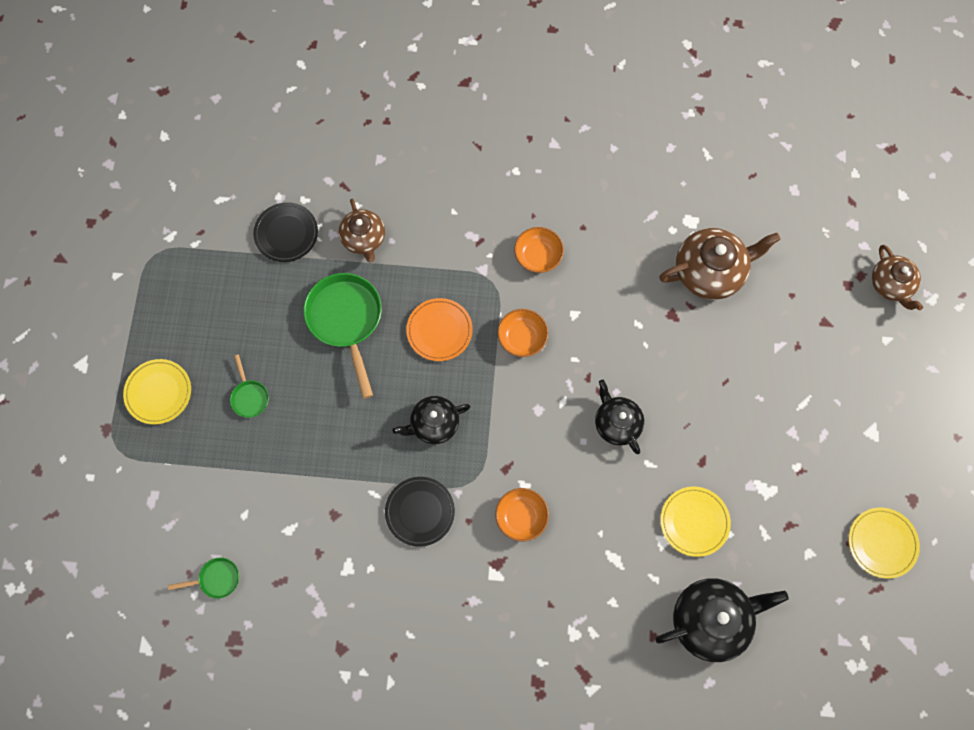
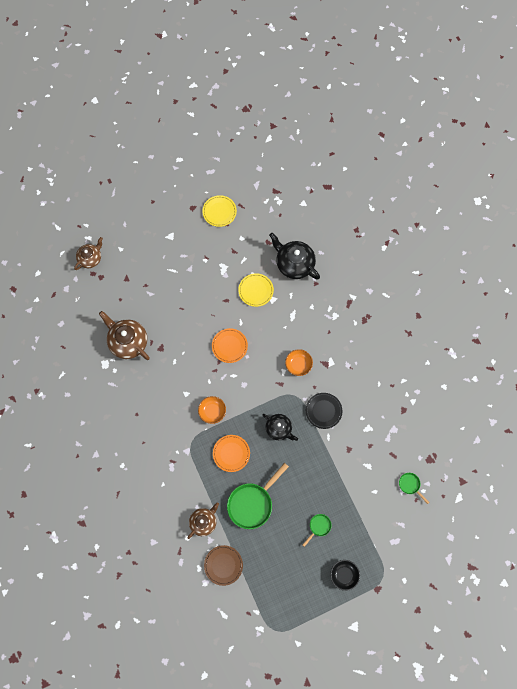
camera: 120 degrees left, 0 degrees up
yellow plate [123,359,191,425] -> black bowl [330,560,360,591]
black plate [253,202,318,262] -> brown plate [204,545,243,586]
orange bowl [514,227,564,273] -> none
black teapot [595,380,644,454] -> orange plate [212,328,248,363]

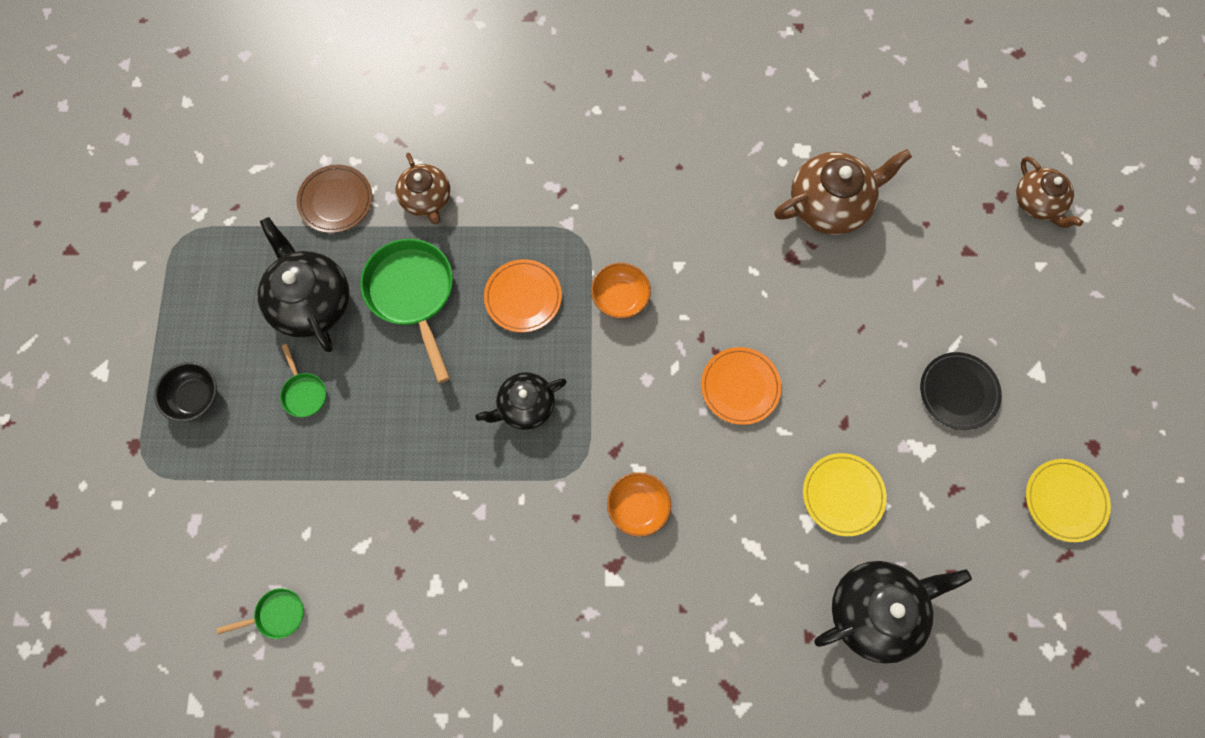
camera: 115 degrees right, 0 degrees up
black plate [306,393,342,429] -> black plate moved to [920,352,1002,430]
none -> black teapot [258,217,350,352]

